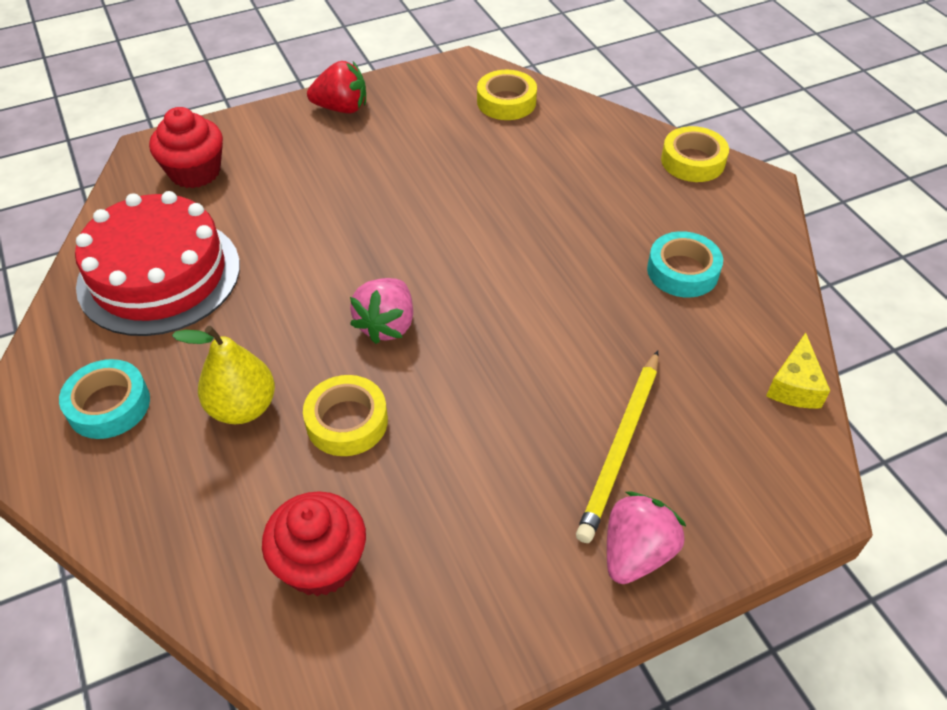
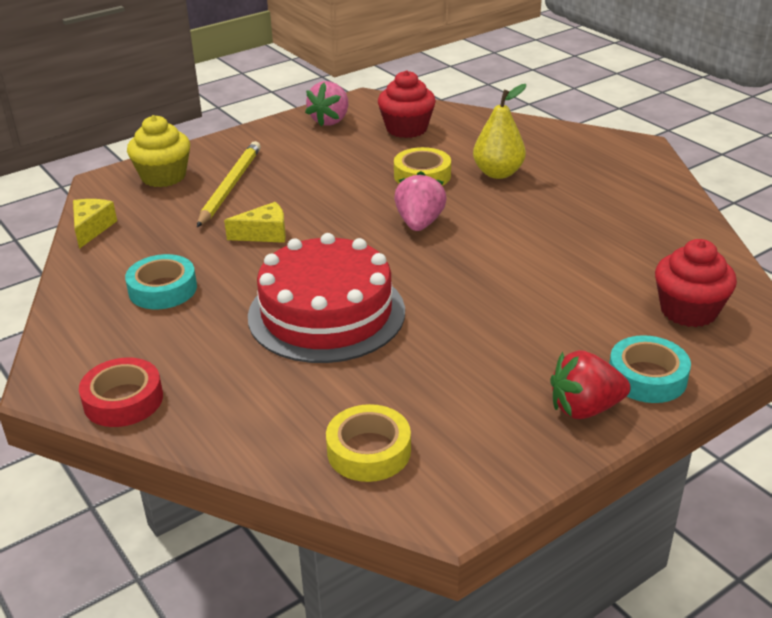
camera: 170 degrees right, 15 degrees down
turquoise tape [59,359,150,439] -> turquoise tape moved to [609,335,691,403]
red cake [75,191,240,336] -> red cake moved to [248,233,405,363]
pink strawberry [607,491,686,584] -> pink strawberry moved to [305,81,348,127]
yellow tape [661,126,729,182] -> red tape [79,358,163,427]
none -> yellow cupcake [127,115,190,187]
none -> yellow cheese [224,202,286,243]

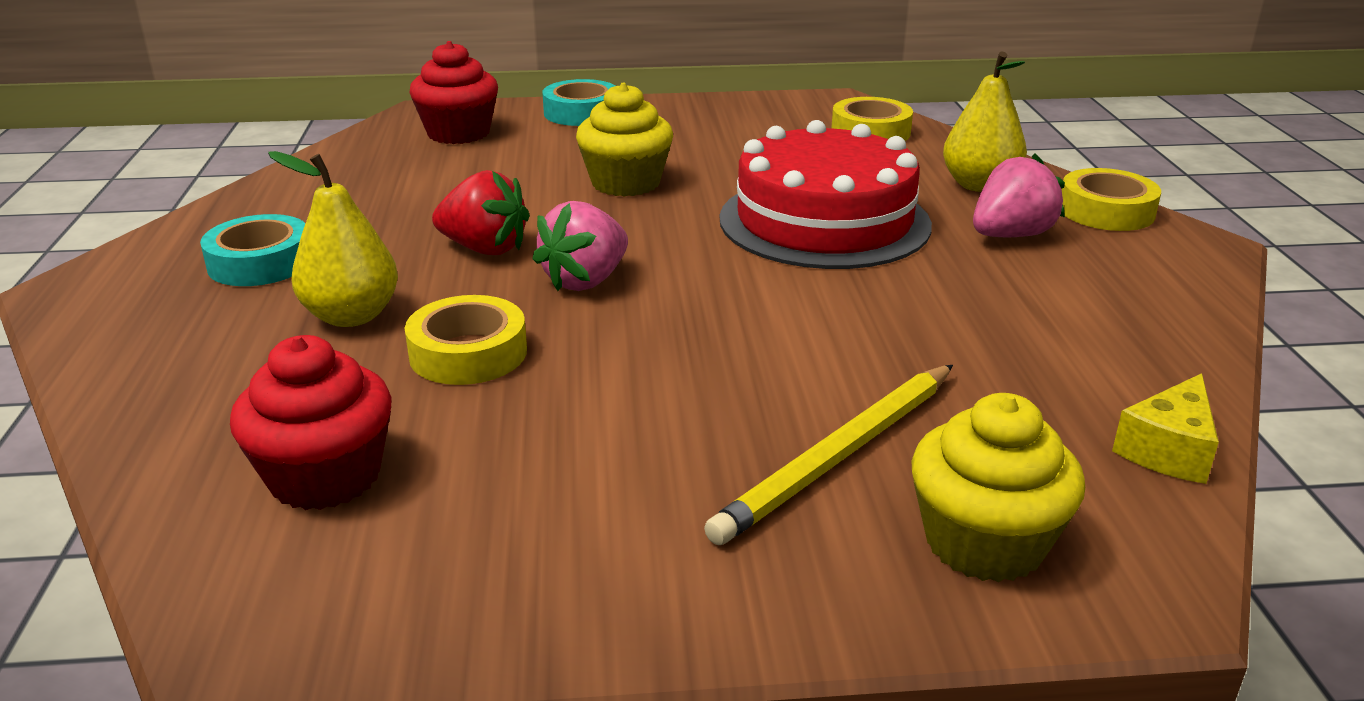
camera: 150 degrees left, 5 degrees down
red tape [79,358,163,427] -> yellow tape [1062,168,1161,231]
turquoise tape [125,254,197,309] -> turquoise tape moved to [200,214,306,286]
yellow cheese [224,202,286,243] -> none
pink strawberry [305,81,348,127] -> pink strawberry moved to [973,154,1065,238]
red strawberry [550,350,630,419] -> red strawberry moved to [432,170,530,255]
none -> yellow cupcake [576,83,673,197]
none -> yellow pear [943,51,1027,192]

